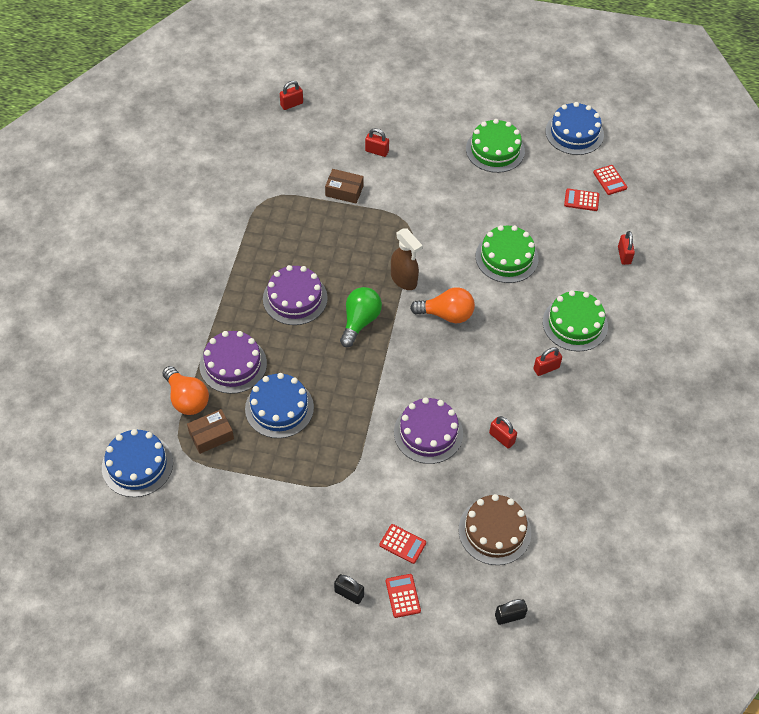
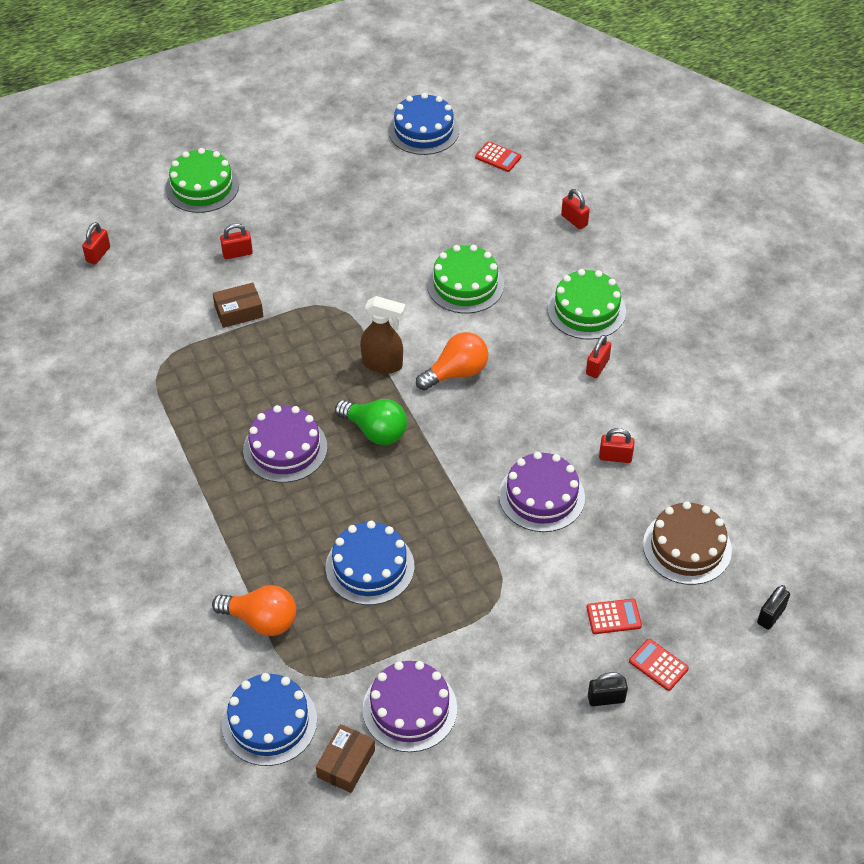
camera: 35 degrees left, 5 degrees down
brown box [187,409,234,454] -> brown box moved to [316,724,375,793]
purple cake [200,331,267,394] -> purple cake moved to [362,661,457,752]
green light bulb [340,287,382,347] -> green light bulb turned 135 degrees clockwise [335,399,407,445]
green cake [466,119,525,173] -> green cake moved to [165,148,239,213]
red calculator [564,188,599,211] -> none

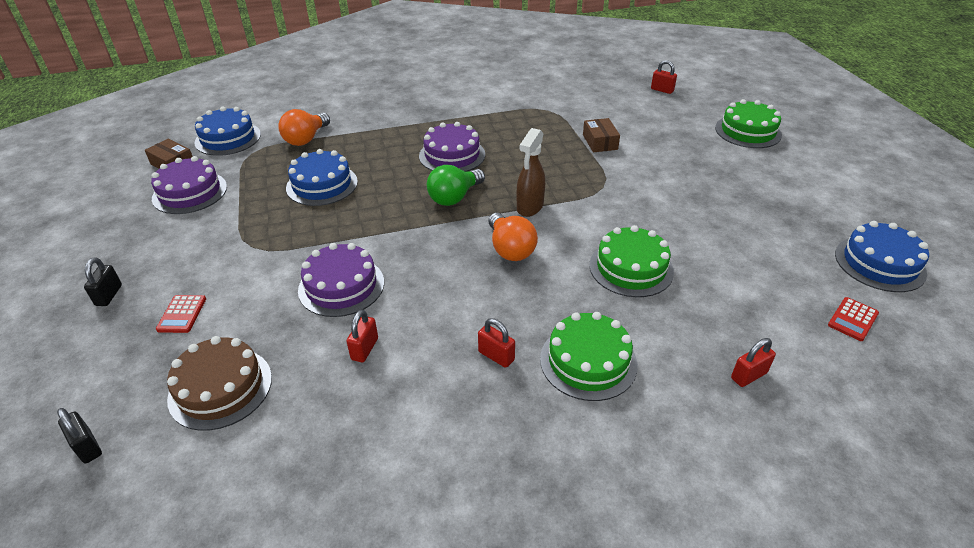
camera: 100 degrees right, 10 degrees down
red padlock [220,223,253,259] -> none
red calculator [629,639,689,691] -> none

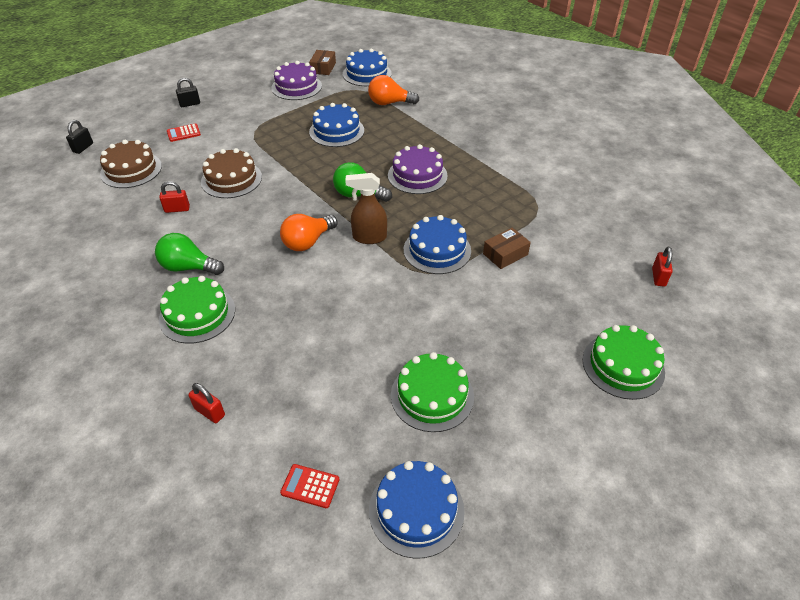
camera: 65 degrees right, 5 degrees up
purple cake [298,243,384,317] -> brown cake [201,148,262,198]
red padlock [478,318,515,368] -> green light bulb [155,233,224,275]
green cake [589,225,674,297] -> green cake moved to [391,352,474,432]
none -> blue cake [404,215,471,274]

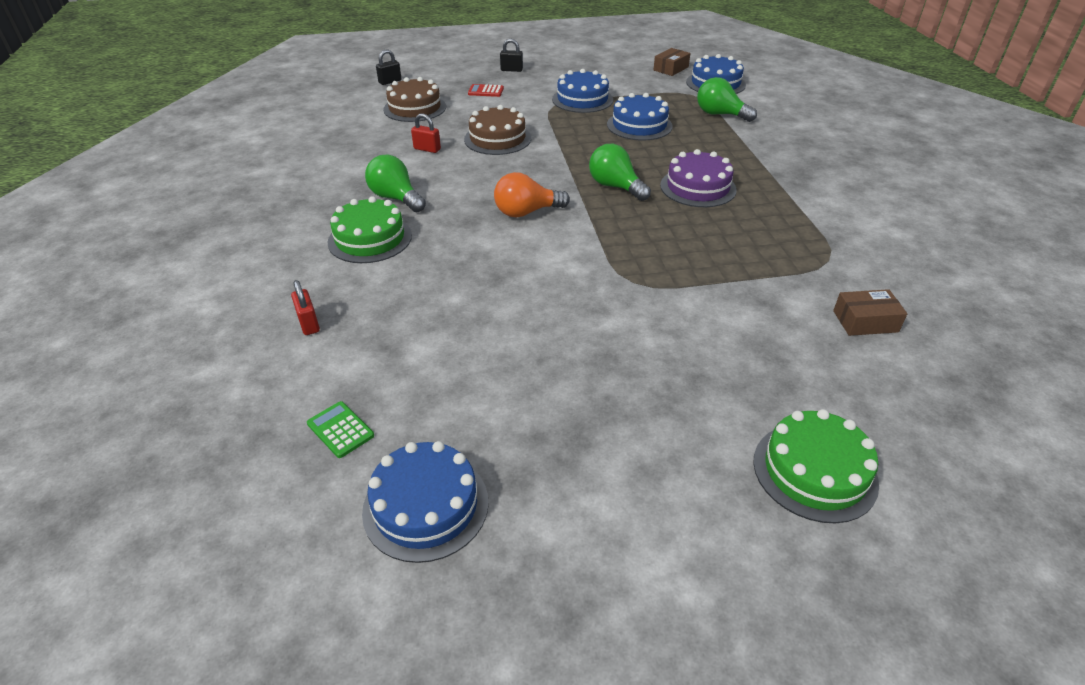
camera: 30 degrees right, 5 degrees down
purple cake [271,61,322,100] -> none
red calculator [280,464,339,508] -> green calculator [307,401,374,458]
brown spray bottle [345,173,387,244] -> none
orange light bulb [368,75,419,105] -> green light bulb [697,77,757,122]
green cake [391,352,474,432] -> none
blue cake [404,215,471,274] -> blue cake moved to [552,69,613,113]
brown box [483,228,531,269] -> brown box moved to [833,289,907,336]
red padlock [652,247,673,287] -> none

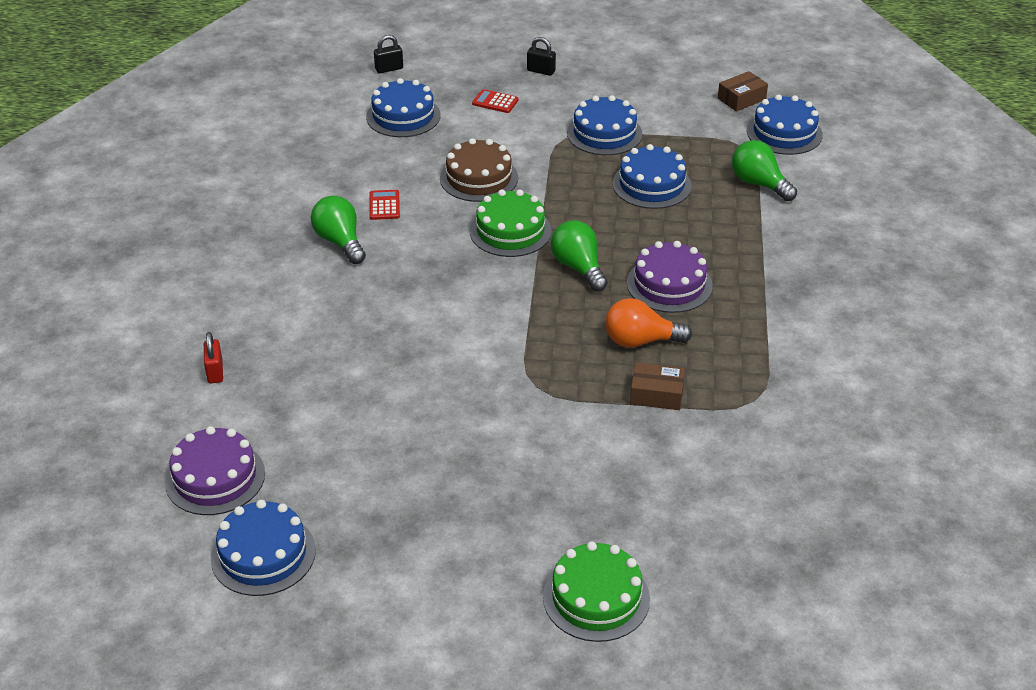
camera: 15 degrees right, 0 degrees up
green calculator [307,401,374,458] -> purple cake [165,426,265,515]
green cake [328,196,412,263] -> green cake moved to [470,189,552,257]
brown cake [383,77,446,122] -> blue cake [366,78,440,137]
red padlock [411,113,441,153] -> none
orange light bulb [494,172,570,217] -> orange light bulb moved to [605,298,692,348]
brown box [833,289,907,336] -> brown box moved to [630,362,685,410]
none -> red calculator [369,190,400,220]

